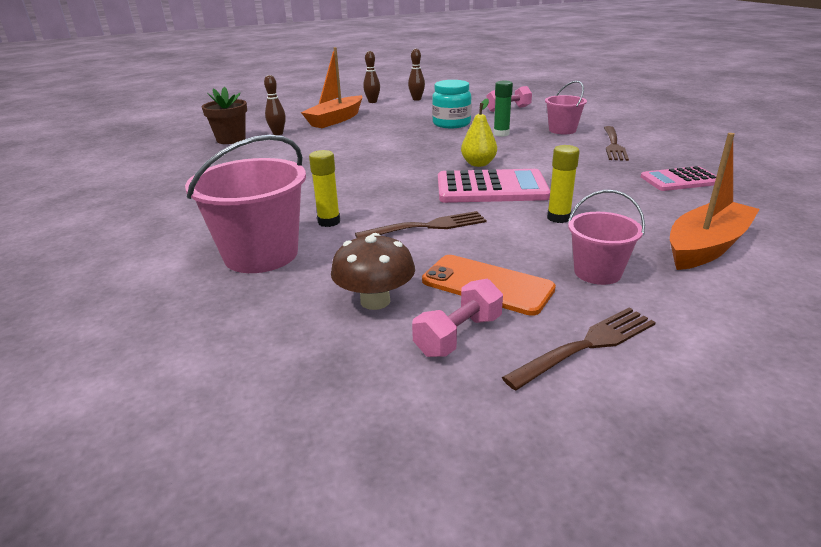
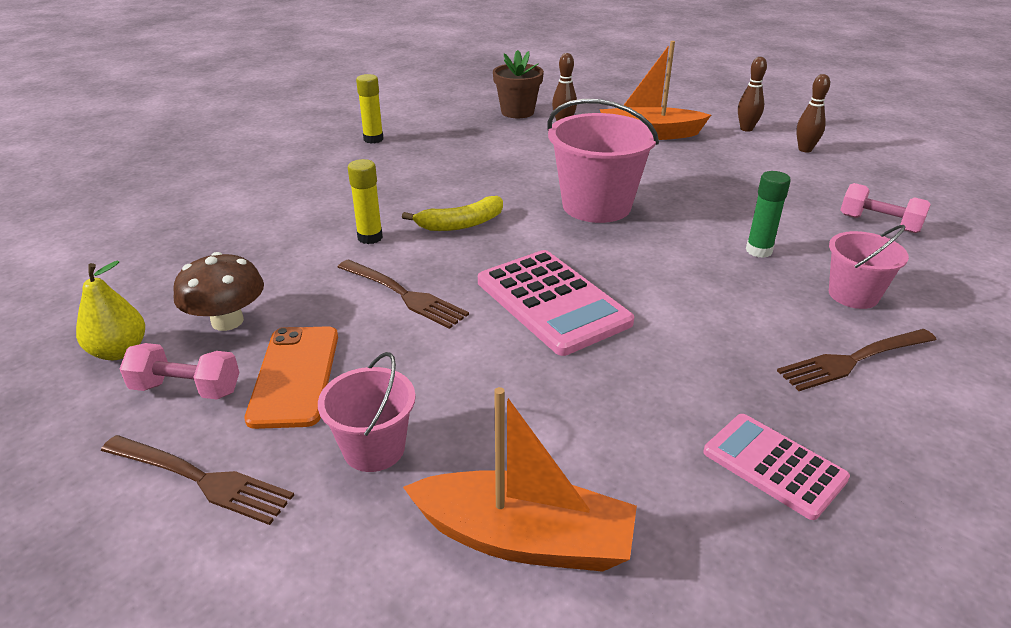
camera: 55 degrees right, 5 degrees up
pink bucket [185,135,306,273] -> pink bucket moved to [548,99,659,223]
turquoise jar [432,80,472,128] -> none
yellow pear [461,99,497,167] -> yellow pear moved to [76,260,145,360]
yellow glue stick [547,145,580,223] -> yellow glue stick moved to [356,74,384,144]
none -> yellow banana [402,196,503,231]

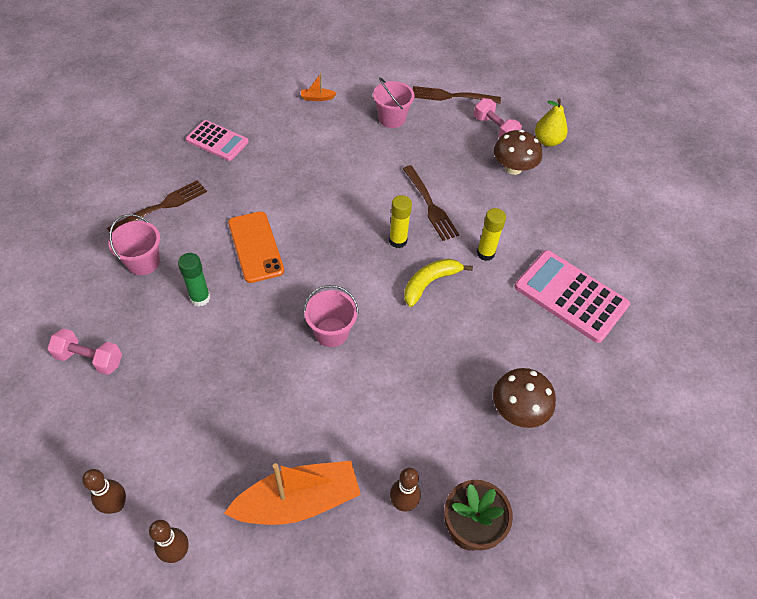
camera: 160 degrees right, 20 degrees up
pink dumbbell [120,343,240,399] -> pink dumbbell turned 60 degrees clockwise [474,98,522,138]
orange phone [245,326,338,429] -> orange phone moved to [228,211,284,283]
brown fork [338,259,469,329] -> brown fork turned 135 degrees counterclockwise [403,165,459,241]
yellow glue stick [356,74,384,144] -> yellow glue stick moved to [389,195,412,248]
orange boat [403,387,637,572] -> orange boat [301,73,337,101], size x0.41
pink calculator [478,250,634,356] -> pink calculator moved to [515,250,630,343]
pink bucket [548,99,659,223] -> pink bucket [304,285,359,347], size x0.57
none -> brown mushroom [493,368,556,428]

